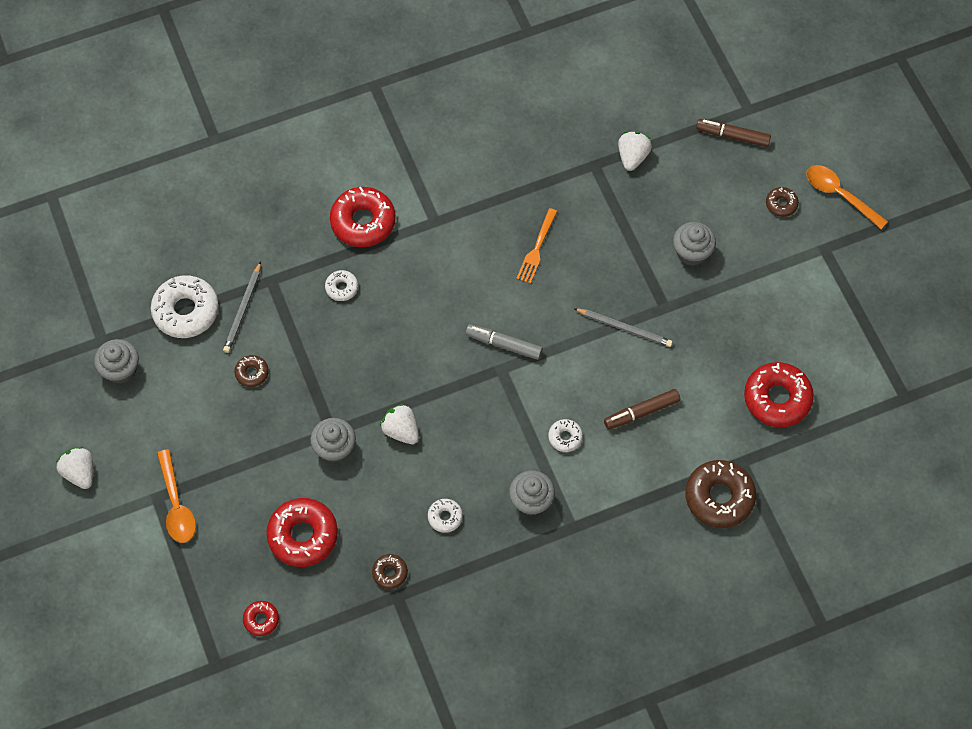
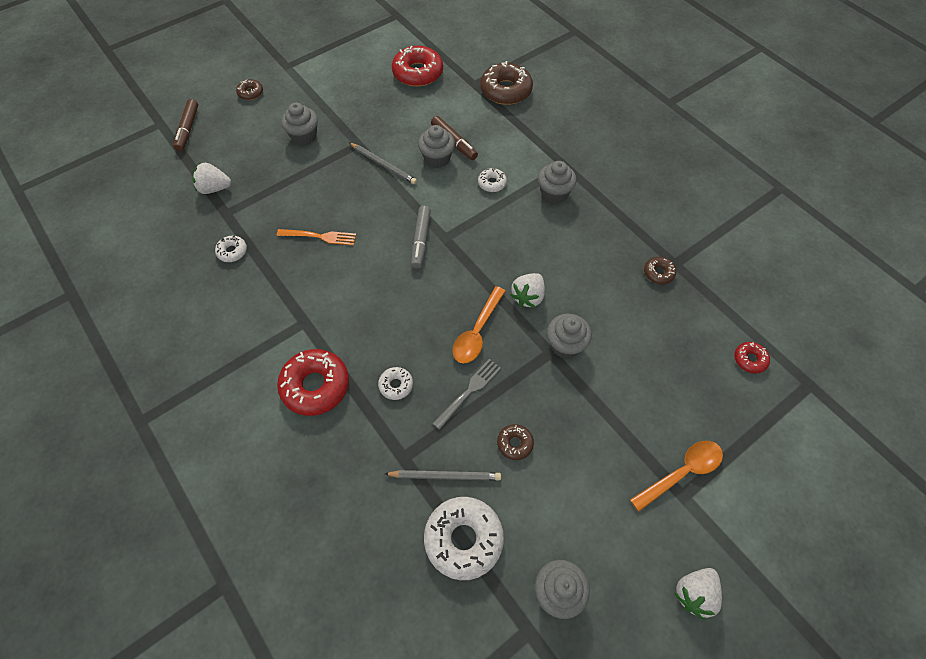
camera: 105 degrees left, 5 degrees down
red donut [266,498,338,567] -> none
white donut [428,499,463,533] -> white donut moved to [215,236,247,262]
grey pencil [573,308,673,347] -> grey pencil turned 120 degrees clockwise [349,143,417,184]
orange spoon [806,165,888,229] -> orange spoon moved to [452,286,506,364]
none -> grey cupcake [418,125,455,168]
none -> grey fork [432,359,501,430]

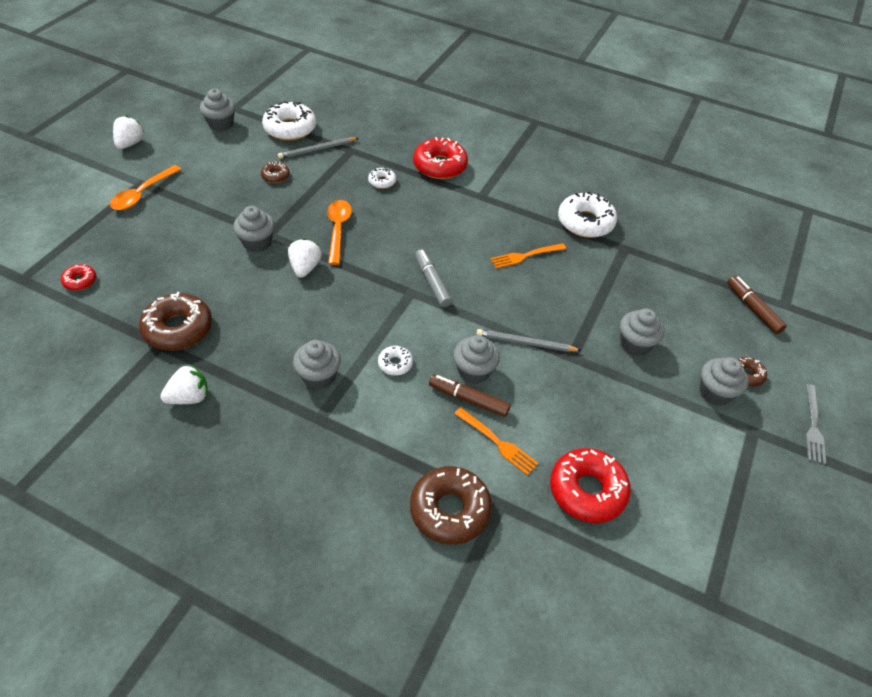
camera: 150 degrees right, 10 degrees down
white strawberry [192,163,231,194] -> white strawberry moved to [160,364,208,404]
white donut [215,236,247,262] -> white donut [558,192,617,238], size x2.01
grey fork [432,359,501,430] -> grey fork moved to [806,384,826,464]
brown donut [644,257,676,284] -> brown donut [139,292,212,351], size x2.01
none -> orange fork [454,407,538,475]
none -> grey cupcake [700,357,749,406]

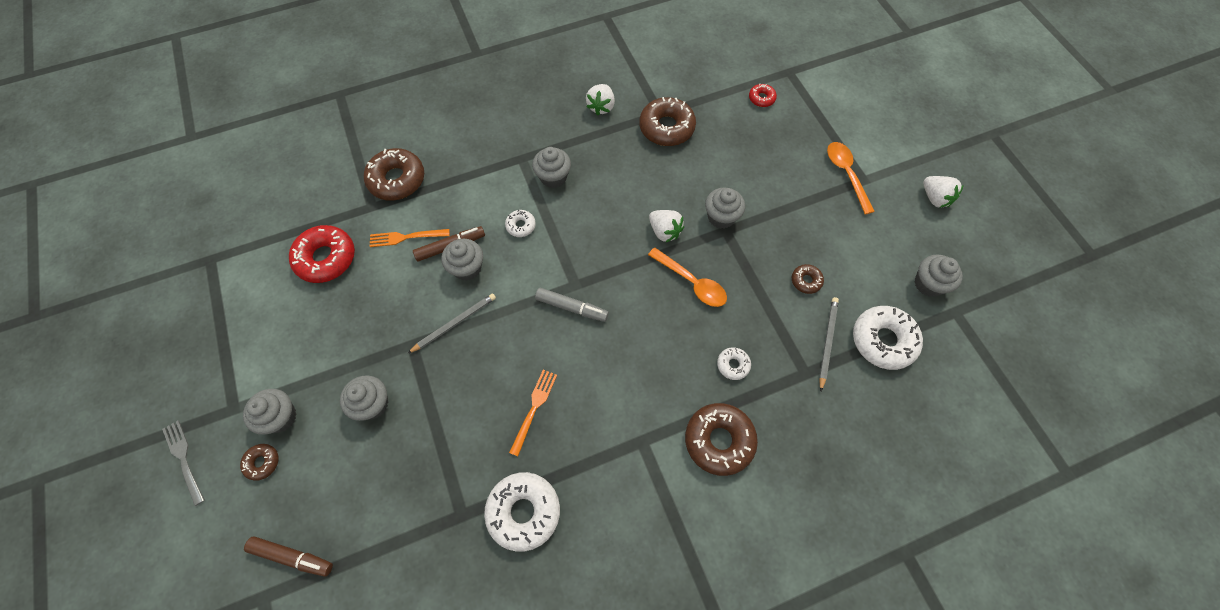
camera: 135 degrees right, 15 degrees up
red donut [413,137,468,179] -> brown donut [685,403,758,476]

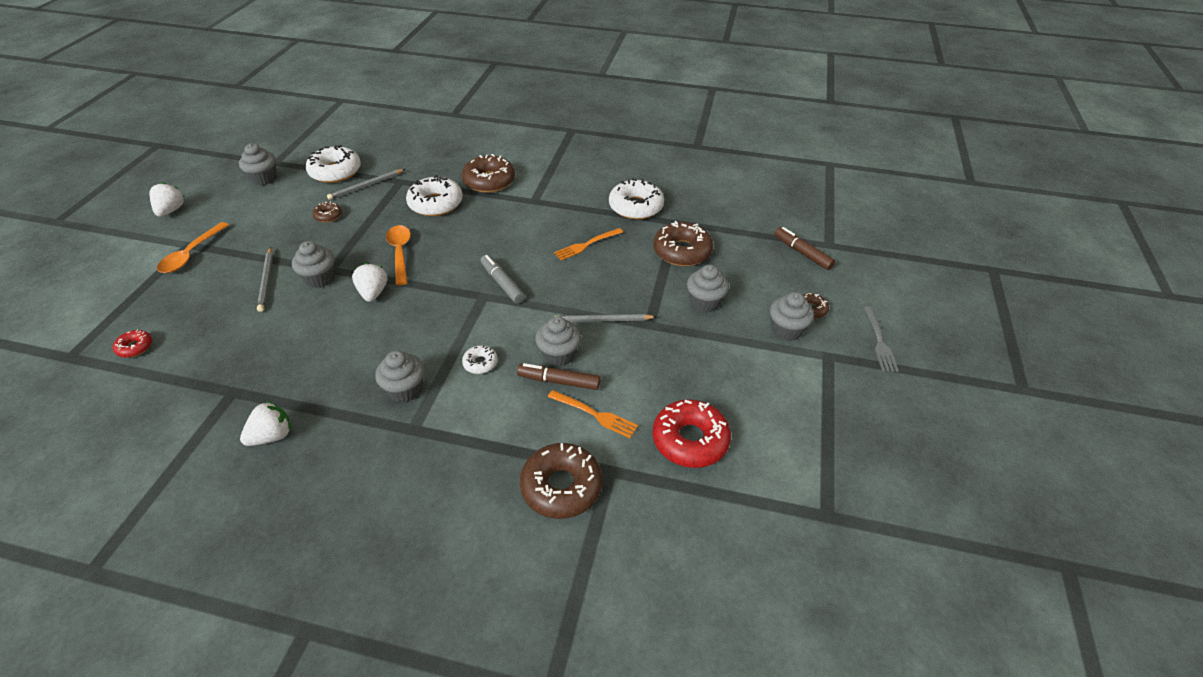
camera: 145 degrees left, 20 degrees down
brown donut [639,97,696,146] -> brown donut moved to [653,221,713,266]
white donut [717,348,751,380] -> white donut [406,175,463,216], size x2.01
none -> grey pencil [257,247,273,312]

